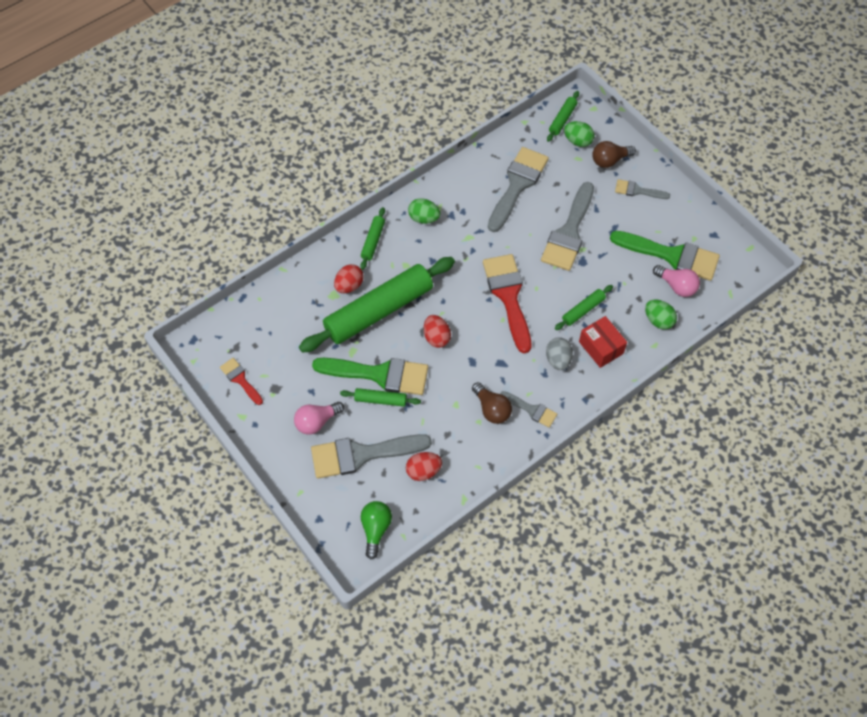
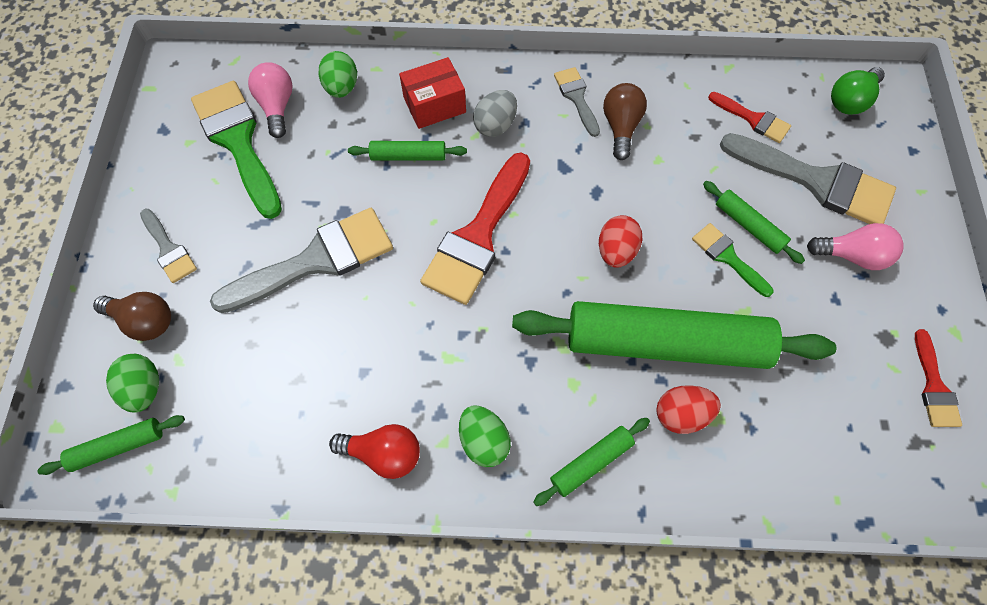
camera: 140 degrees left, 5 degrees up
green brush [312,358,428,395] -> green brush [692,223,773,297], size x0.52
red egg [406,452,442,481] -> red brush [708,92,791,143]
grey brush [488,147,549,232] -> none
red box [579,316,627,368] -> red box turned 60 degrees clockwise [399,57,466,129]
none -> red light bulb [329,424,420,479]

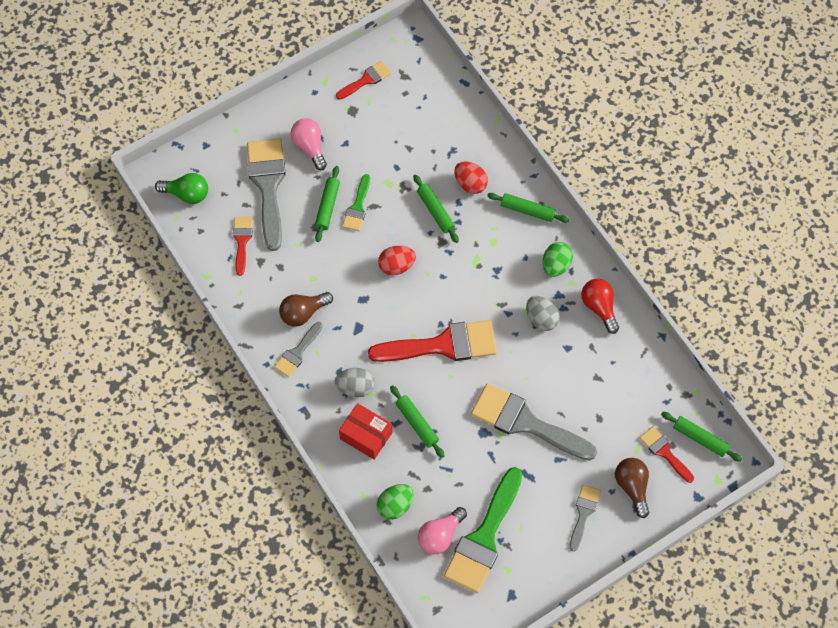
camera: 125 degrees left, 0 degrees up
green egg [106,354,159,413] -> red brush [640,426,694,483]
green rolling pin [512,301,836,369] -> green rolling pin [413,174,459,243], size x0.43
none -> grey egg [526,296,560,331]

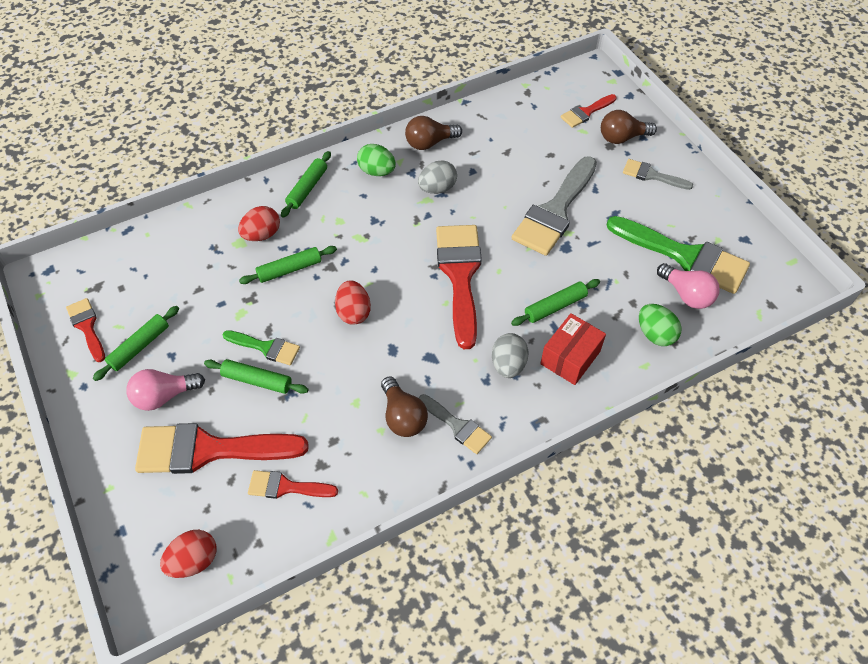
camera: 85 degrees left, 10 degrees down
green light bulb [155,173,208,204] -> red egg [160,530,216,578]
grey brush [247,139,286,251] -> red brush [135,423,309,474]
red light bulb [581,279,619,334] -> brown light bulb [405,116,462,150]
green rolling pin [661,412,742,462] -> green rolling pin moved to [93,306,179,381]

